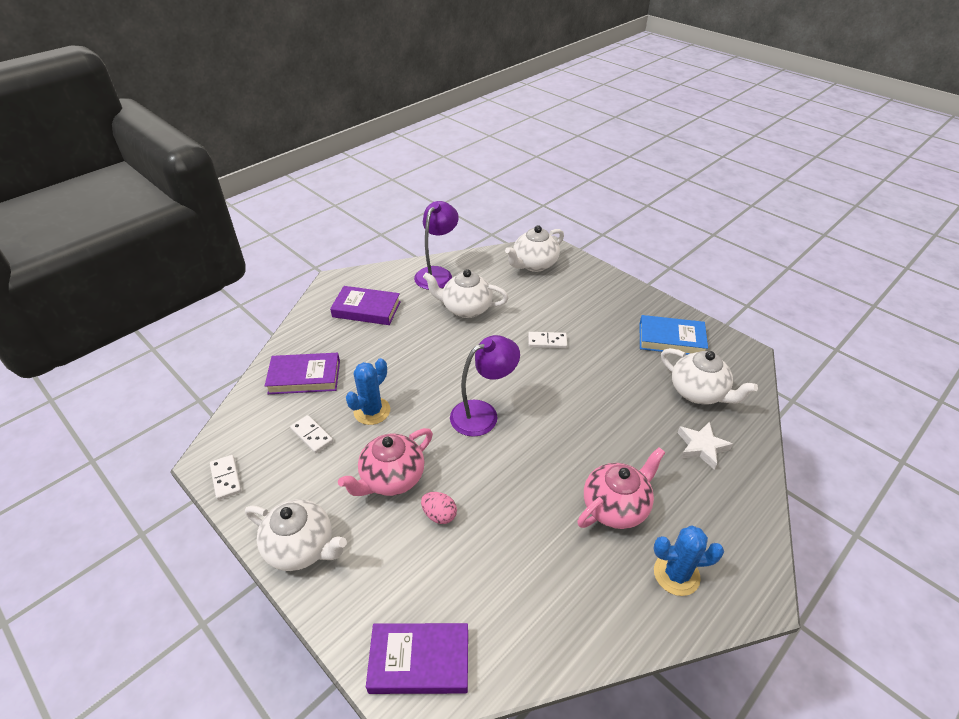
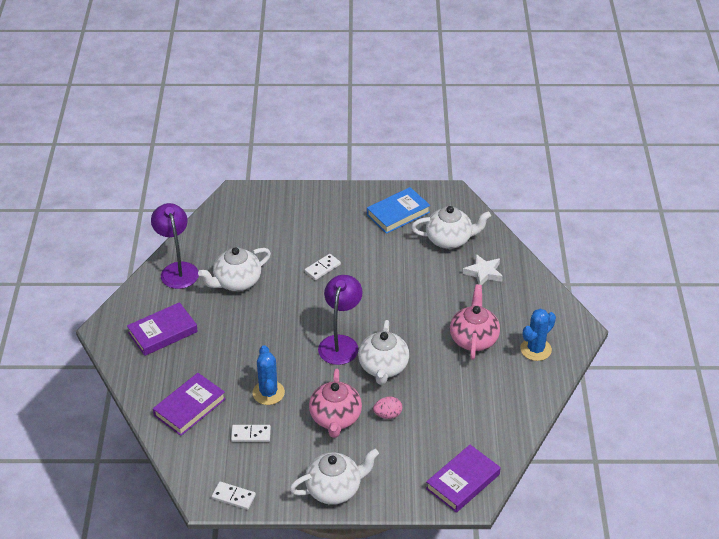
camera: 45 degrees left, 0 degrees up
white teapot [505,225,564,272] -> white teapot moved to [358,320,409,385]

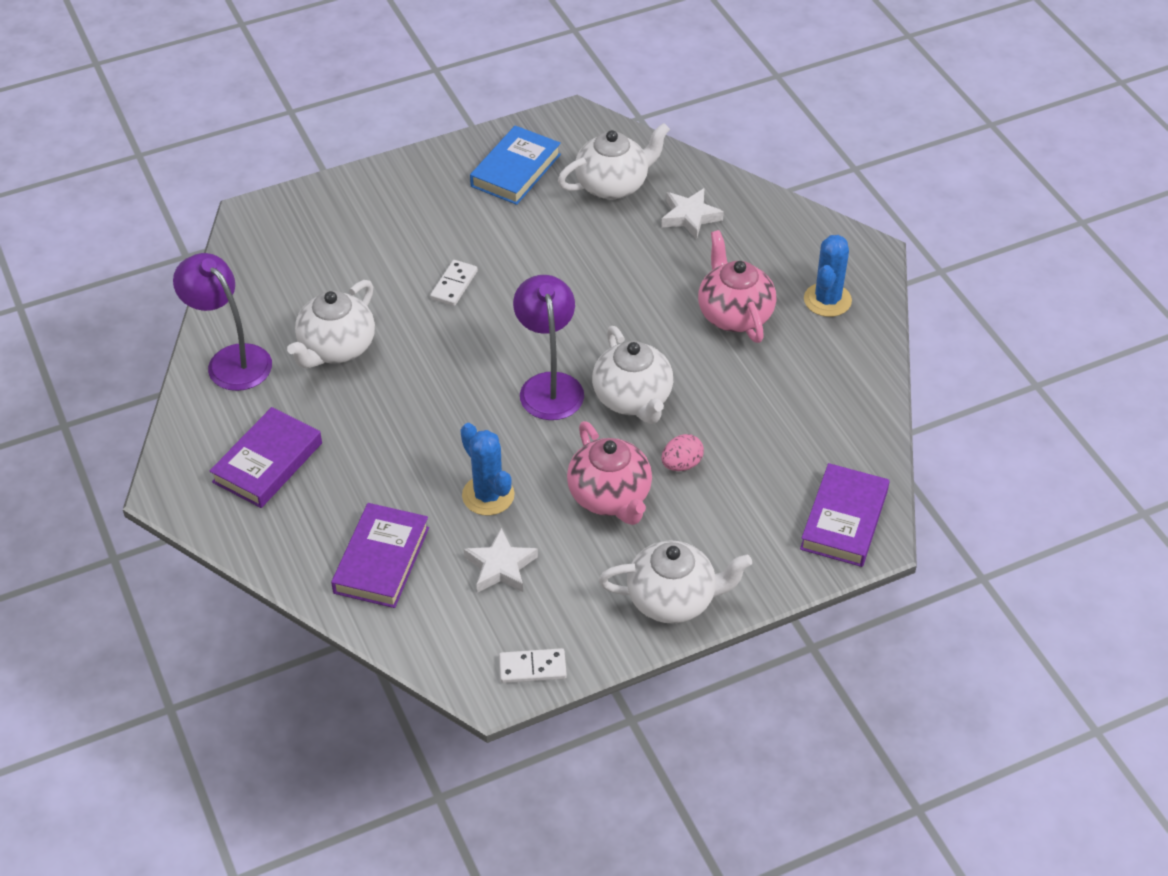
camera: 25 degrees left, 5 degrees up
white domino [231,425,271,442] -> white star [464,528,538,593]
white teapot [290,449,379,505] -> white teapot turned 45 degrees clockwise [599,540,752,624]

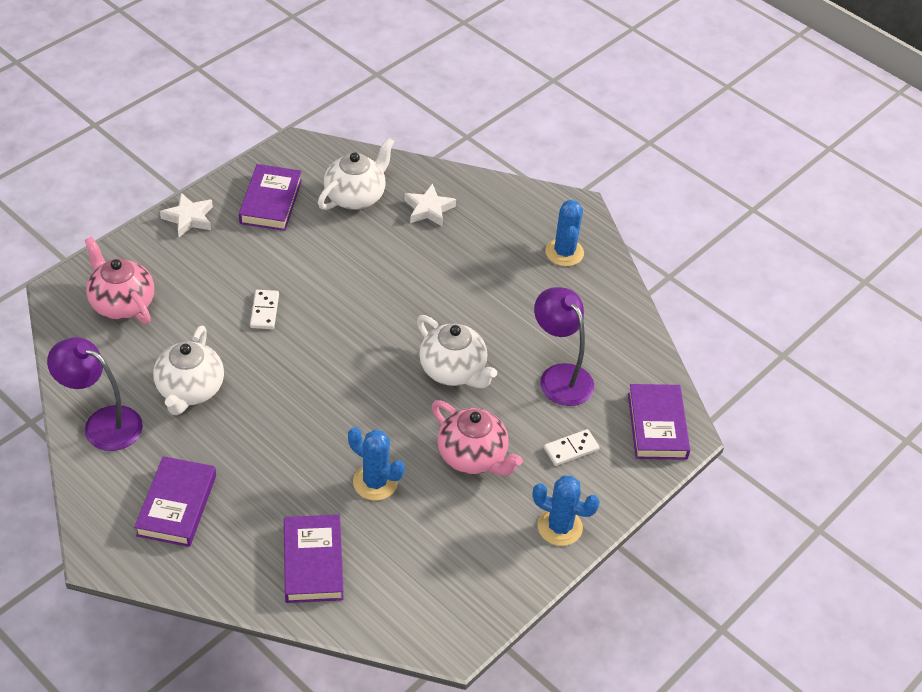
camera: 25 degrees left, 0 degrees up
white star [464,528,538,593] -> white star moved to [160,193,213,237]
blue book [470,125,561,205] -> purple book [239,164,302,231]
white domino [499,648,567,683] -> white domino moved to [544,429,600,466]
purple lamp [513,275,584,420] -> purple lamp moved to [534,287,594,406]
white teapot [599,540,752,624] -> blue cactus [533,476,600,546]
pink egg [661,434,704,471] -> none
pink teapot [698,230,776,343] -> pink teapot moved to [85,236,154,324]

